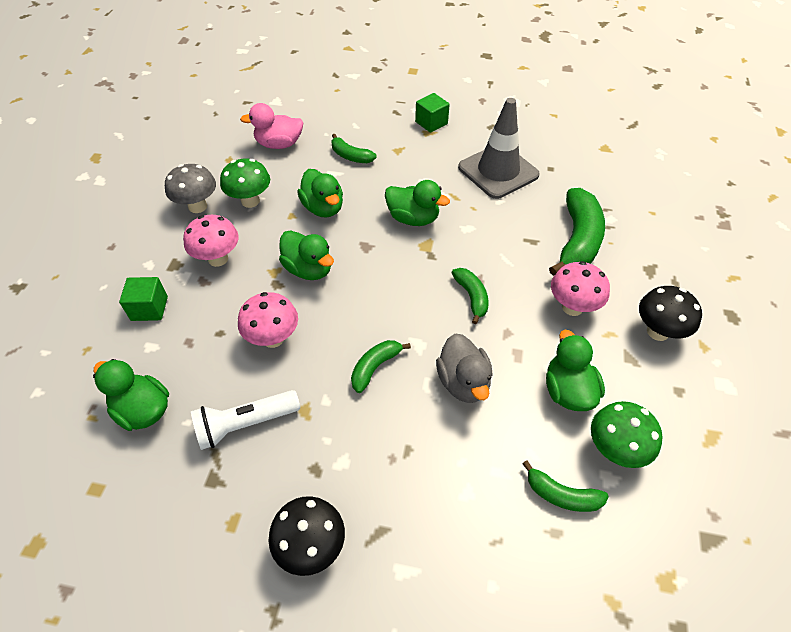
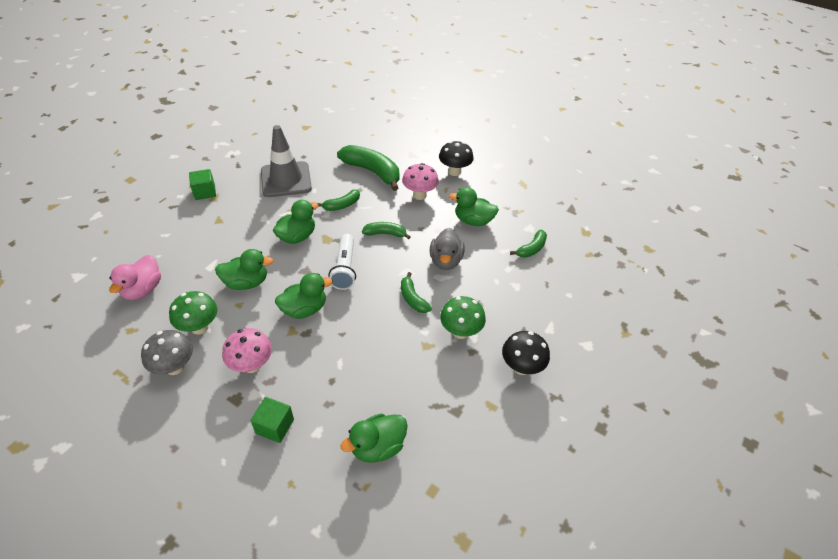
camera: 70 degrees left, 5 degrees down
white flashlight [191,390,300,450] -> white flashlight moved to [329,234,356,290]
pink mushroom [238,292,298,348] -> none
green banana [331,134,377,163] -> green banana moved to [318,189,360,211]
grey duck [436,334,492,403] -> grey duck turned 90 degrees clockwise [430,228,464,270]
green mushroom [591,401,662,468] -> green mushroom moved to [440,296,486,339]

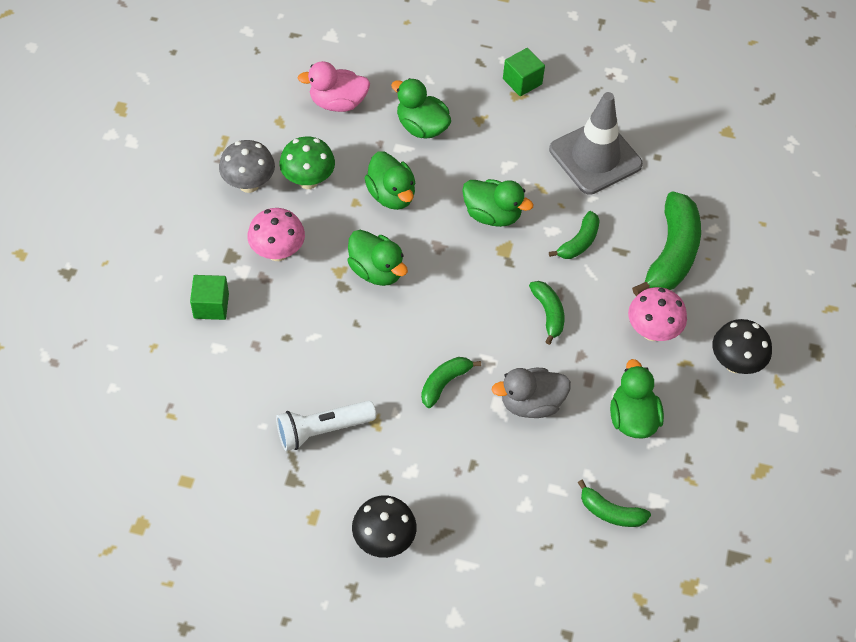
camera: 70 degrees right, 10 degrees up
green banana [318,189,360,211] -> green banana turned 90 degrees counterclockwise [549,211,600,259]
white flashlight [329,234,356,290] -> white flashlight moved to [276,400,376,451]
green duck [340,414,408,463] -> green duck moved to [391,78,451,139]
green mushroom [440,296,486,339] -> none

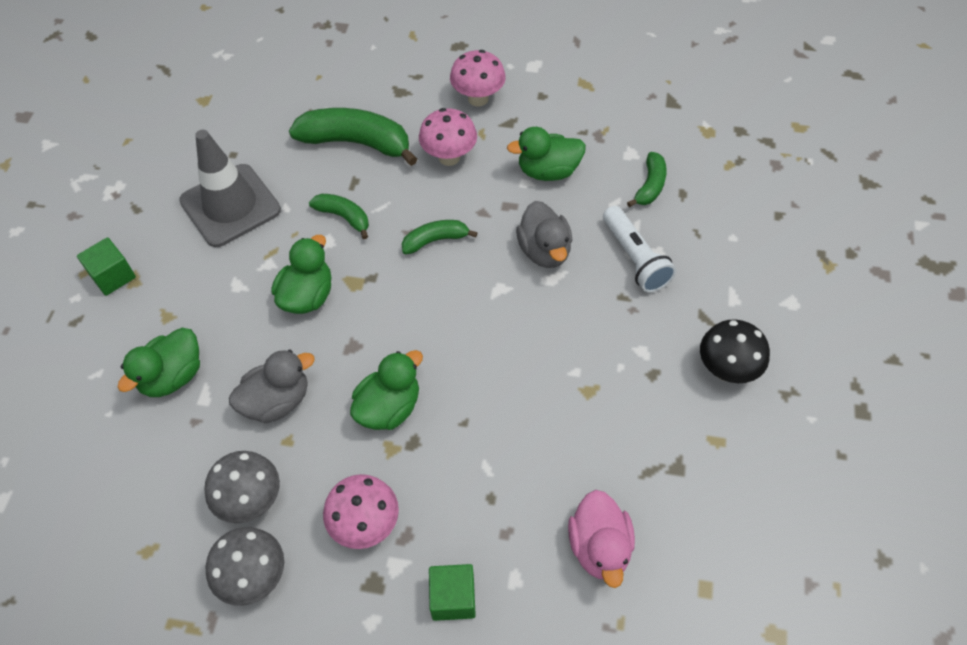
camera: 90 degrees left, 0 degrees up
white flashlight [276,400,376,451] -> white flashlight moved to [603,206,676,293]
green mushroom [279,136,335,189] -> grey mushroom [204,451,280,524]
pink duck [297,61,370,112] -> pink duck moved to [568,490,635,588]
green duck [364,151,415,210] -> grey duck [229,350,315,423]
green banana [421,357,481,408] -> none
black mushroom [712,319,772,374] -> pink mushroom [450,50,506,106]

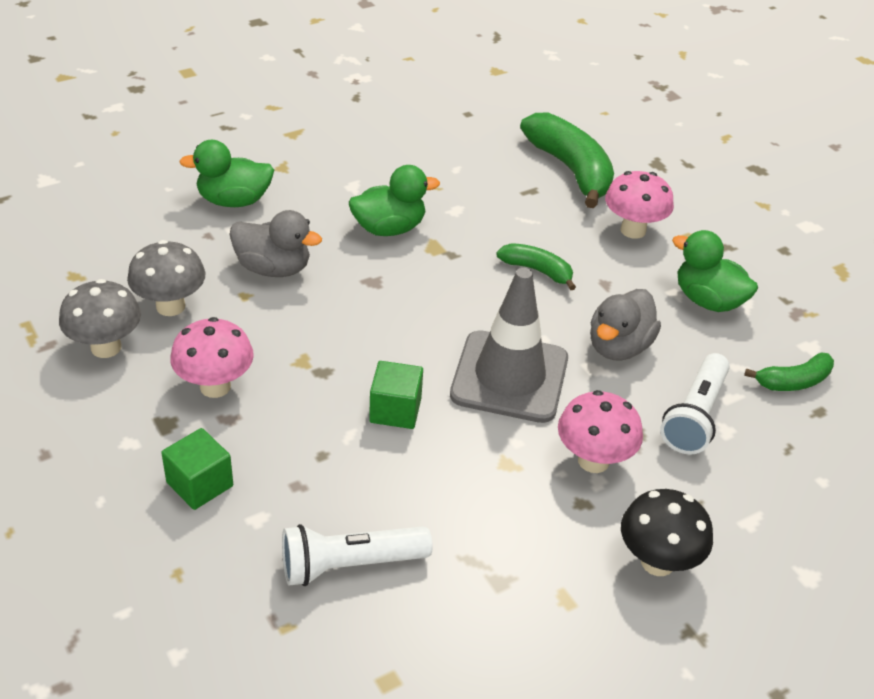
camera: 45 degrees right, 15 degrees down
green cube [77,237,136,296] -> green cube moved to [369,361,423,429]
grey traffic cone [179,130,281,247] -> grey traffic cone moved to [450,268,568,423]
green banana [309,194,369,239] -> none
green duck [350,350,423,430] -> none
pink mushroom [450,50,506,106] -> pink mushroom moved to [558,390,643,473]
pink duck [568,490,635,588] -> white flashlight [282,524,433,586]

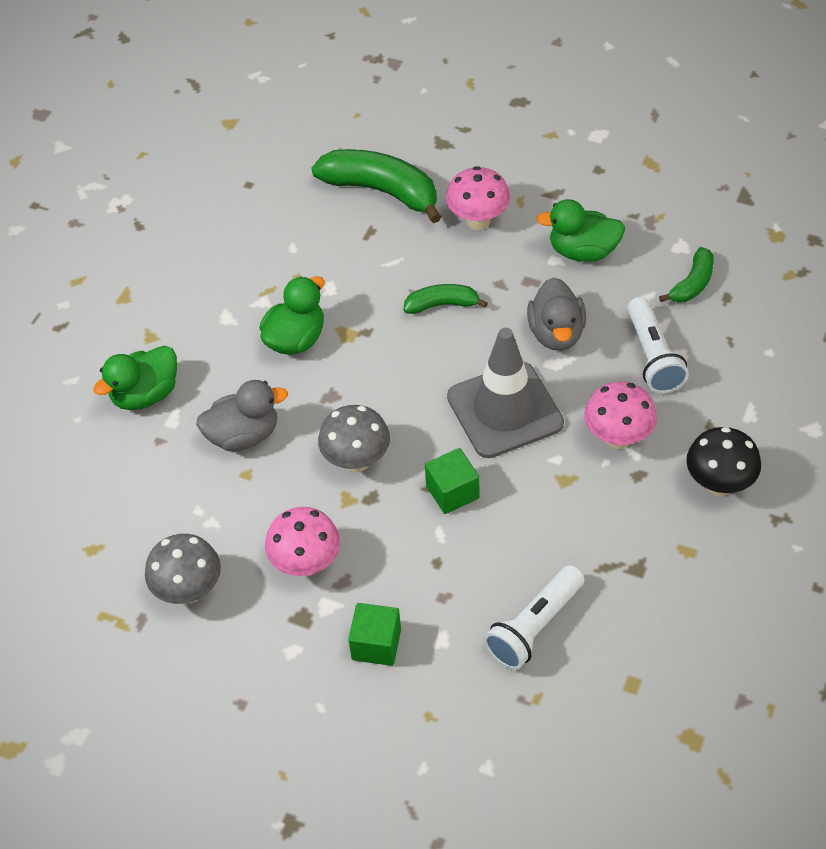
camera: 30 degrees left, 10 degrees up
grey mushroom [127,240,205,316] -> grey mushroom moved to [318,405,390,472]

